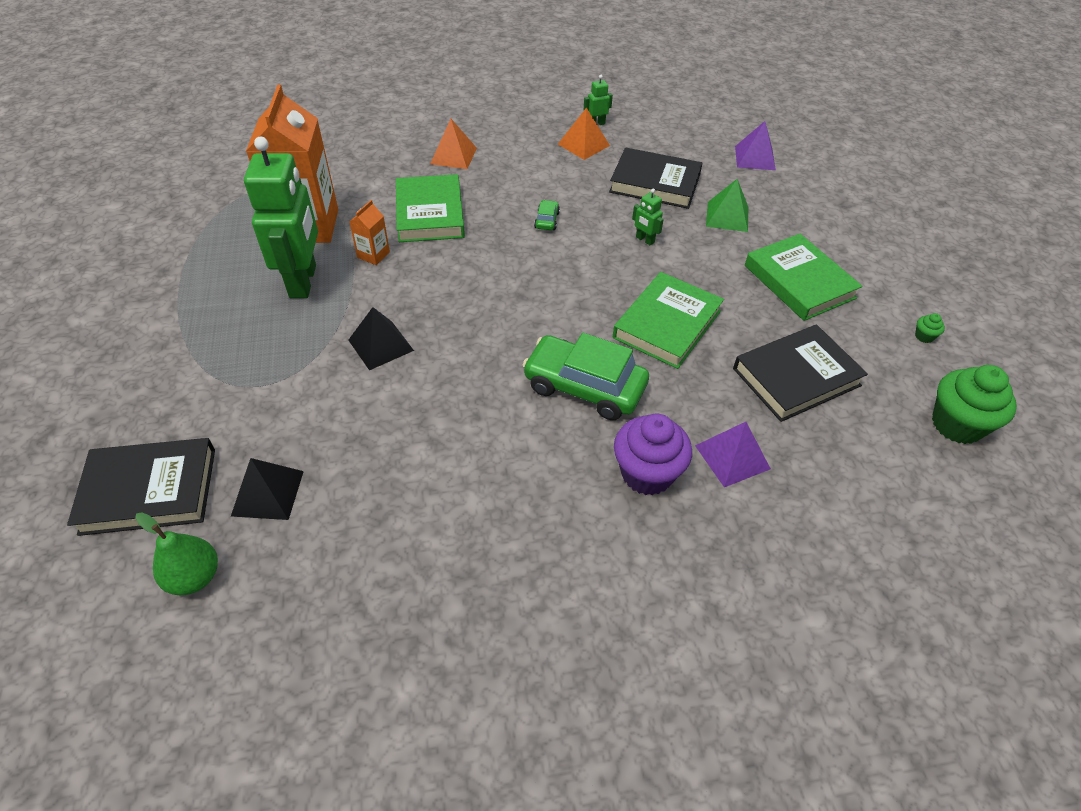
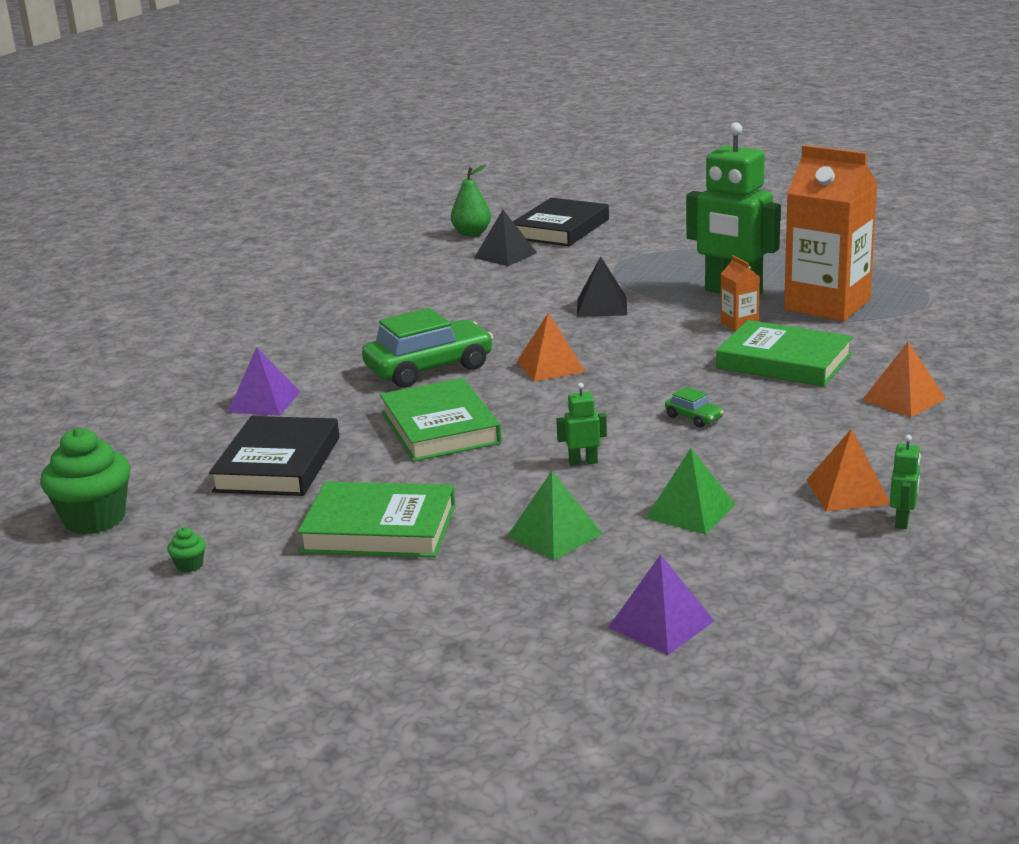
camera: 130 degrees right, 25 degrees down
black book [609,147,702,209] -> green pyramid [646,448,736,534]
purple cupcake [614,414,692,495] -> none
none -> orange pyramid [517,312,586,382]

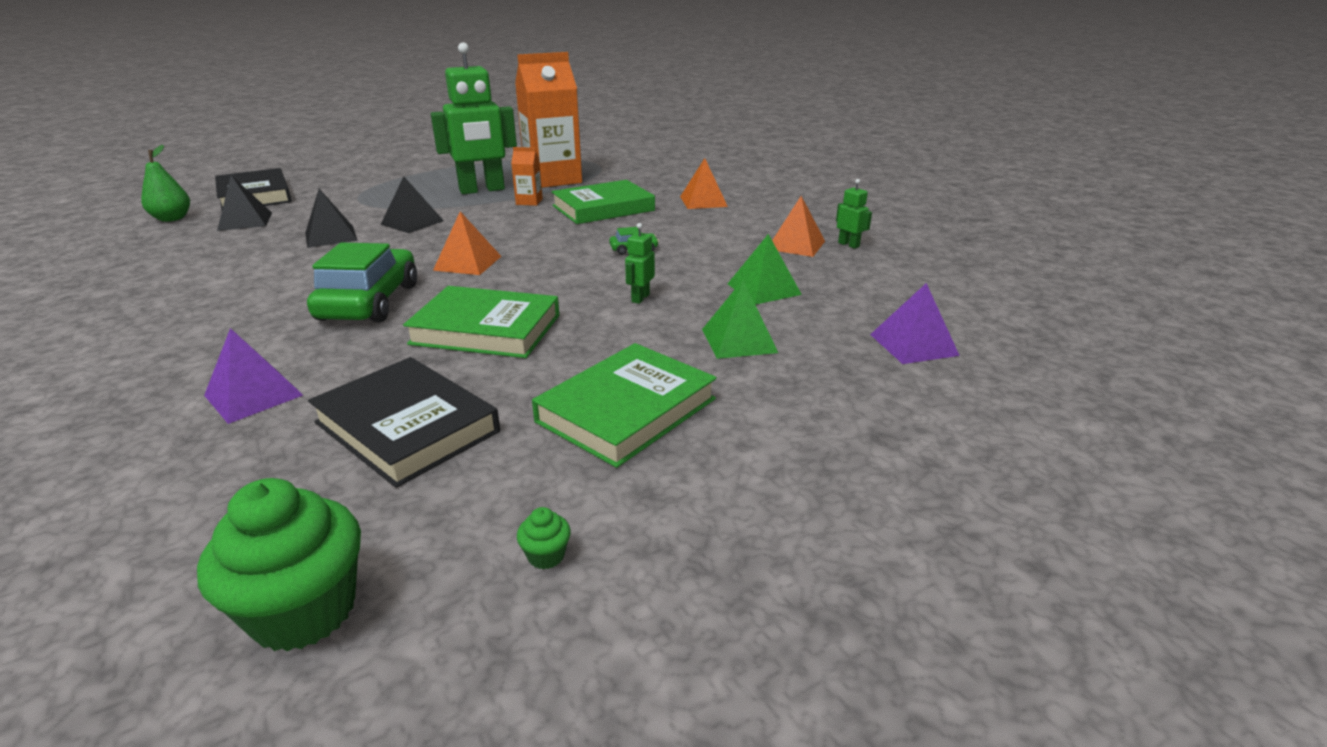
camera: 60 degrees left, 5 degrees up
none -> black pyramid [305,189,358,248]

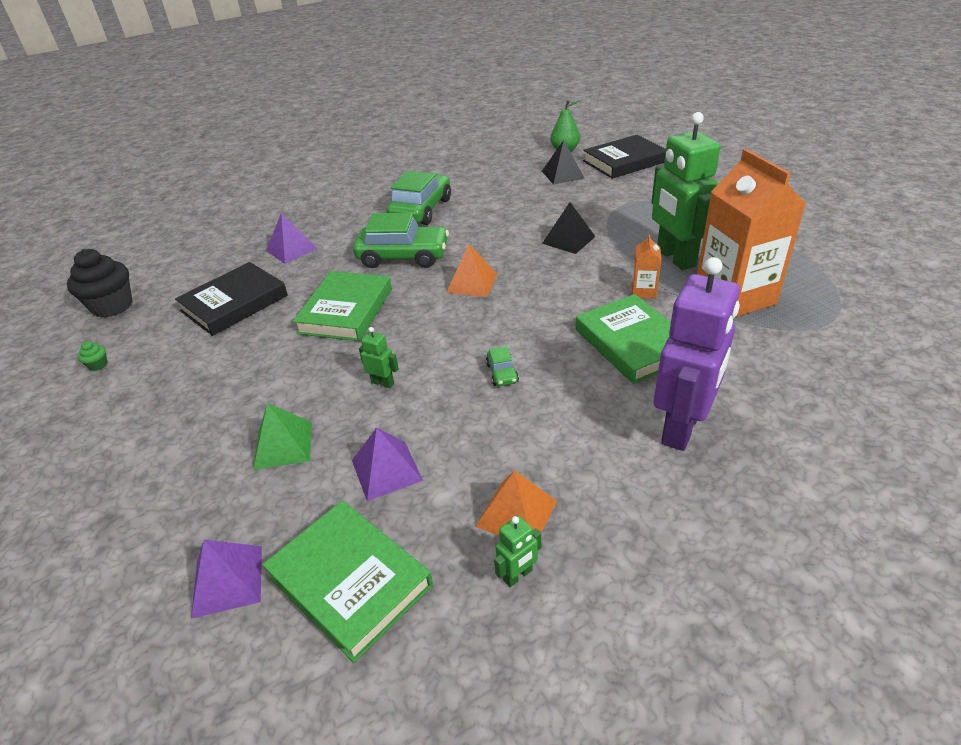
camera: 95 degrees right, 10 degrees up
green cupcake [197,478,361,652] -> black cupcake [67,249,133,318]
black pyramid [305,189,358,248] -> none
green book [532,343,717,468] -> green book moved to [262,501,433,663]
orange pyramid [680,158,728,209] -> purple robot [654,257,740,451]
green pyramid [728,234,802,305] -> purple pyramid [352,427,423,501]
none -> green car [386,171,451,225]

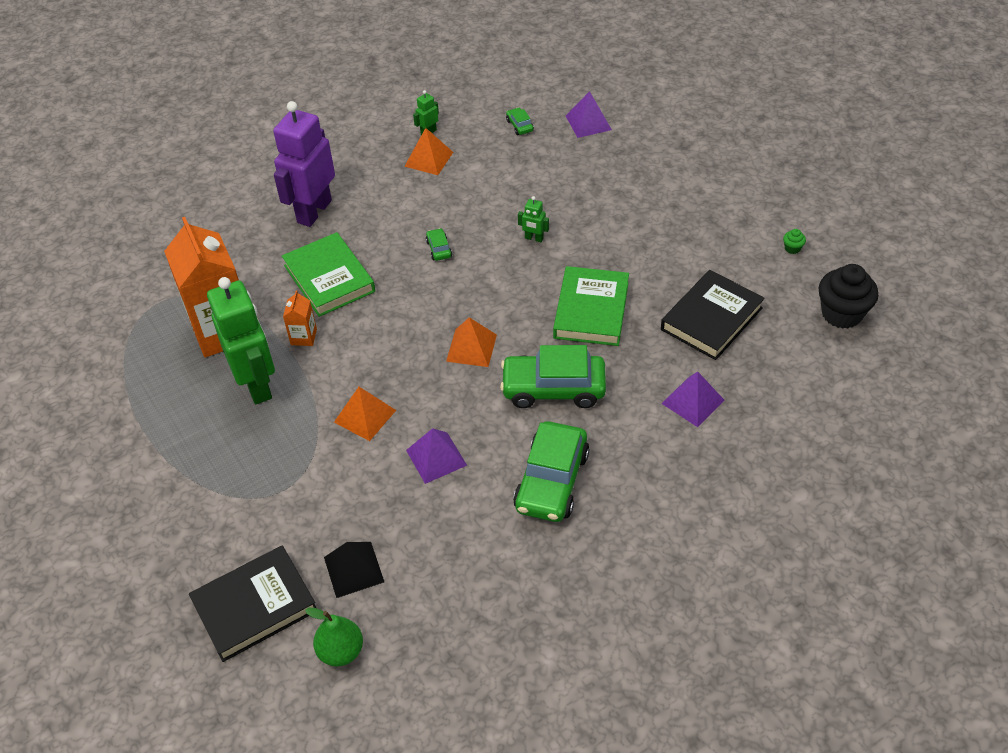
camera: 175 degrees right, 10 degrees up
green pyramid [253,403,312,470] -> none
green book [262,501,433,663] -> green car [506,107,534,135]
purple pyramid [352,427,423,501] -> purple pyramid moved to [406,428,467,484]
black pyramid [542,202,596,254] -> orange pyramid [334,387,396,441]

